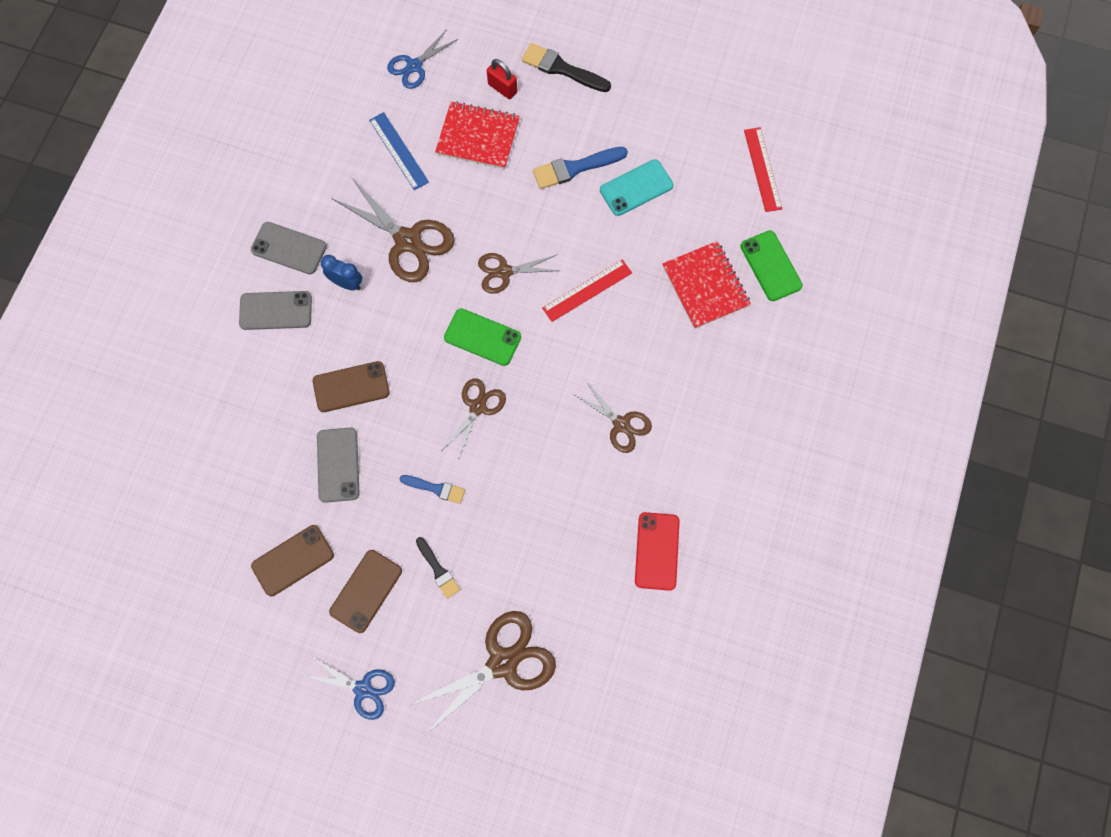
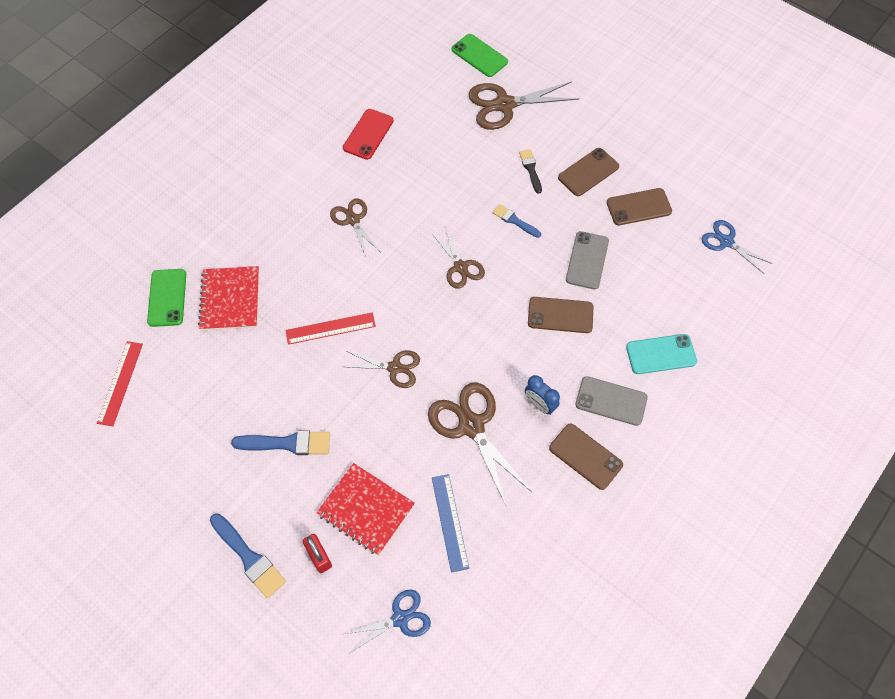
camera: 160 degrees left, 10 degrees down
grey phone [251,222,327,274] -> brown phone [549,424,623,490]
blue scissors [306,657,395,720] -> blue scissors moved to [701,220,773,274]
brown scissors [441,378,506,459] -> brown scissors turned 75 degrees counterclockwise [432,228,485,289]
green phone [444,308,521,366] -> green phone moved to [451,34,508,77]
black brush [521,43,611,92] -> blue brush [210,513,286,598]
turquoise phone [600,159,673,216] -> turquoise phone moved to [626,334,697,374]

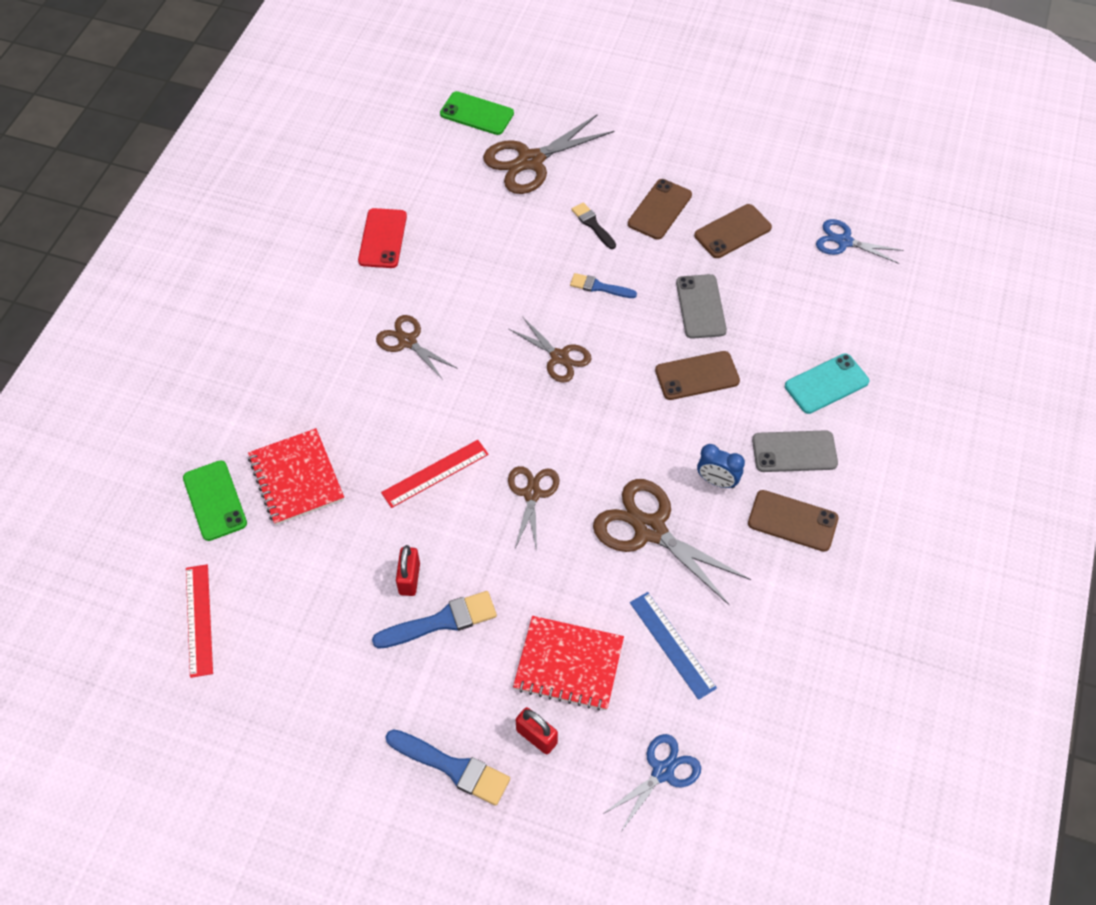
camera: 20 degrees left, 5 degrees down
brown scissors [344,350,420,388] -> brown scissors turned 75 degrees counterclockwise [508,466,560,551]
none -> red padlock [396,545,420,596]

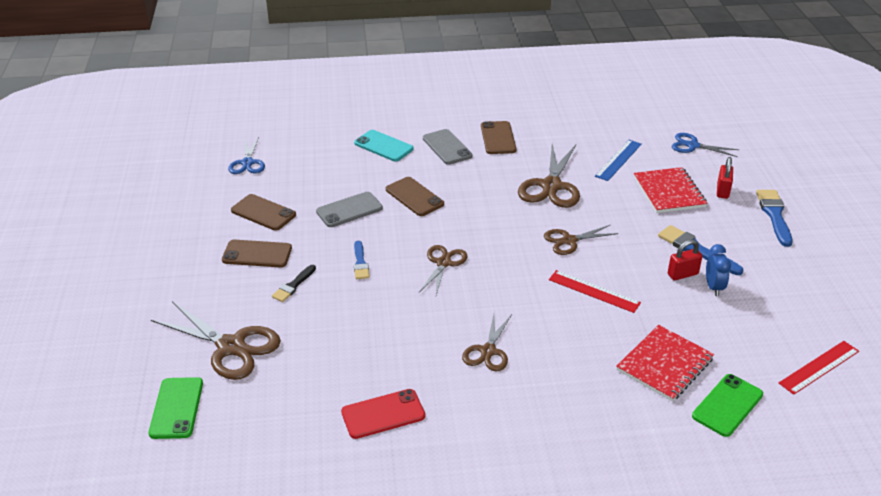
camera: 115 degrees left, 20 degrees down
blue clock [697,444,745,489] -> blue clock moved to [706,244,731,296]

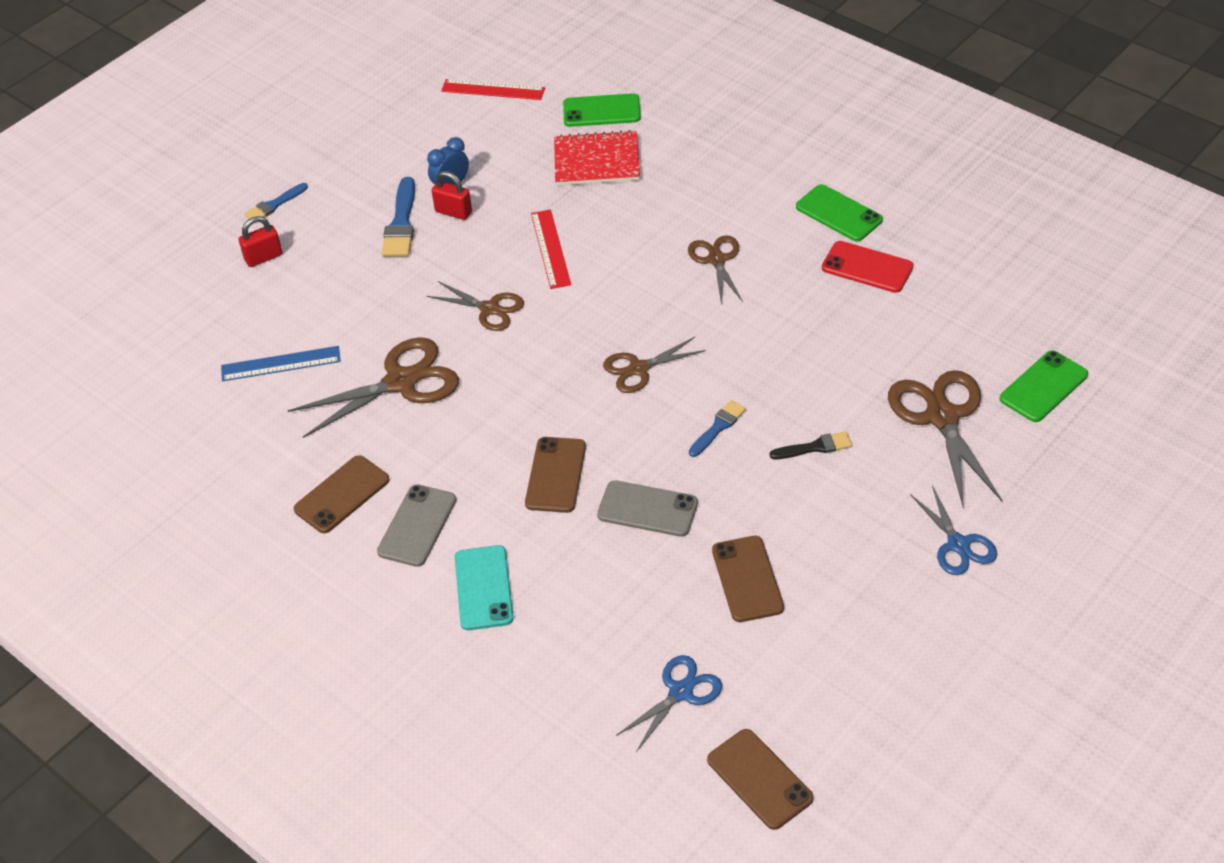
camera: 130 degrees left, 10 degrees up
brown phone [222,240,292,267] -> brown phone moved to [707,729,814,830]
brown scissors [462,314,512,371] -> brown scissors turned 75 degrees counterclockwise [688,235,743,304]
red notebook [634,167,707,213] -> none
blue scissors [672,133,739,157] -> blue scissors moved to [910,486,997,575]
blue brush [756,190,792,247] -> blue brush [244,183,308,219], size x0.63
none -> green phone [796,184,883,241]

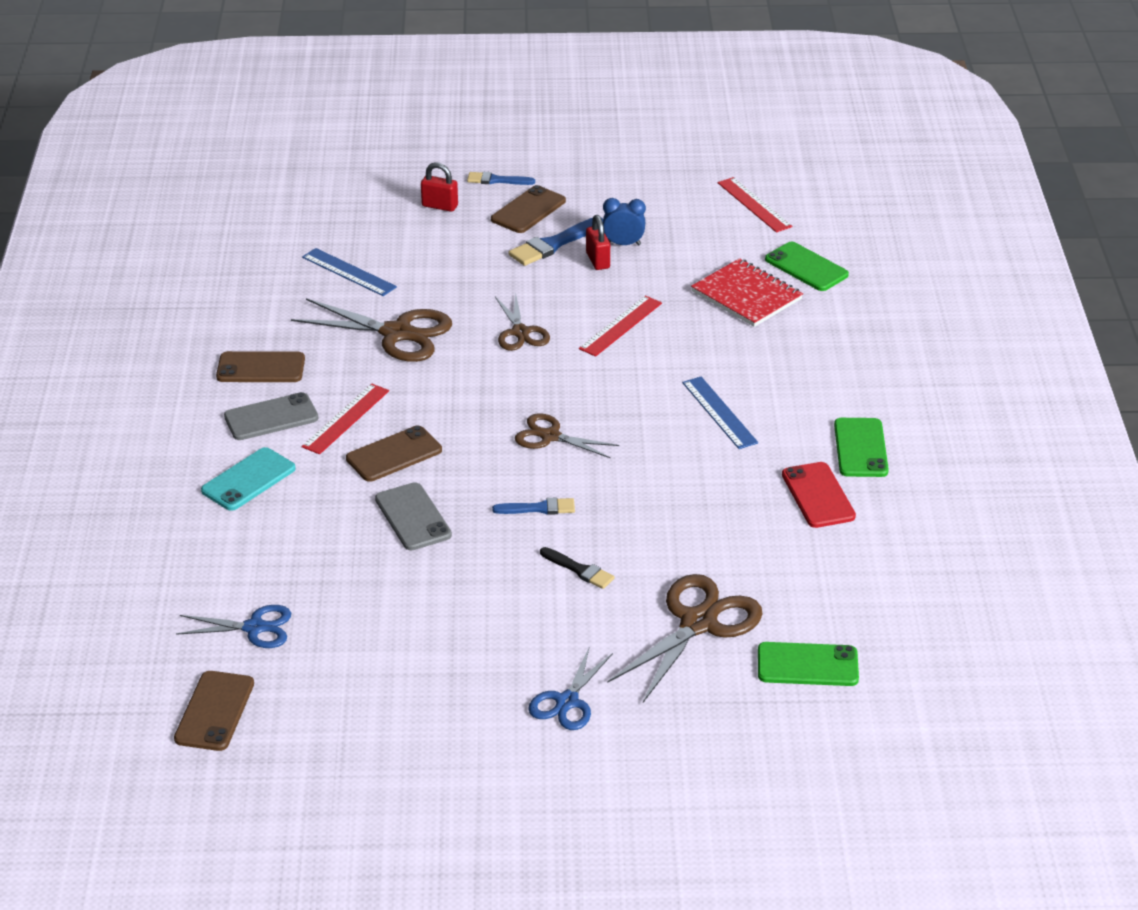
camera: 45 degrees right, 10 degrees down
brown scissors [688,235,743,304] -> blue ruler [682,377,758,449]
brown phone [712,536,784,622] -> brown phone moved to [491,185,566,233]
none -> red ruler [302,383,389,454]

